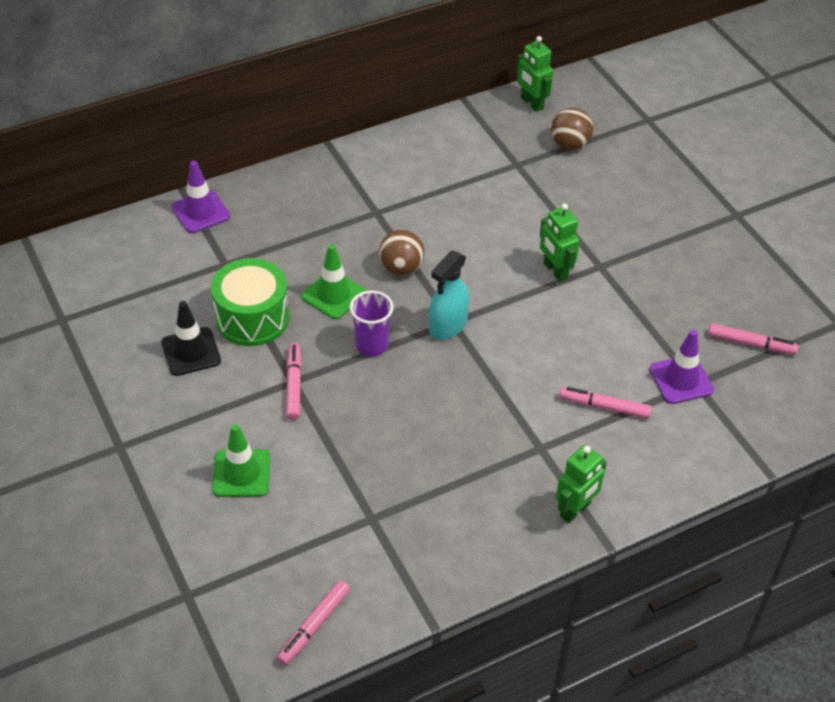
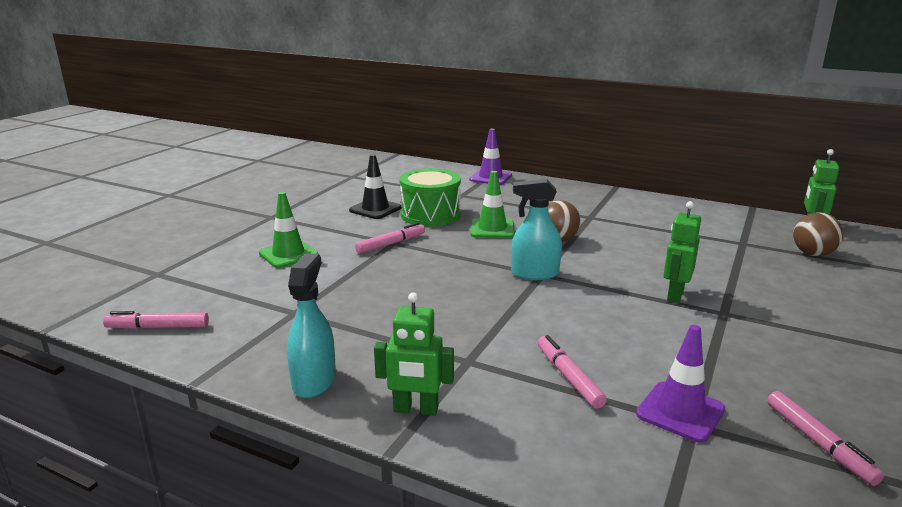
camera: 55 degrees right, 25 degrees down
purple cup [350,291,393,357] -> none
none -> turquoise spray bottle [287,253,336,398]

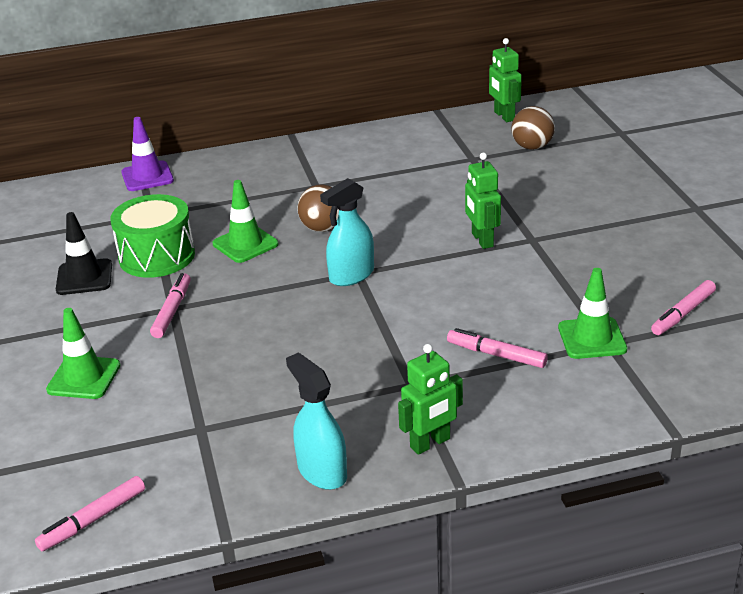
camera: 40 degrees left, 10 degrees up
purple traffic cone [636,325,725,443] -> green traffic cone [558,268,627,359]
pink marker [767,391,884,486] -> pink marker turned 105 degrees clockwise [651,280,716,335]

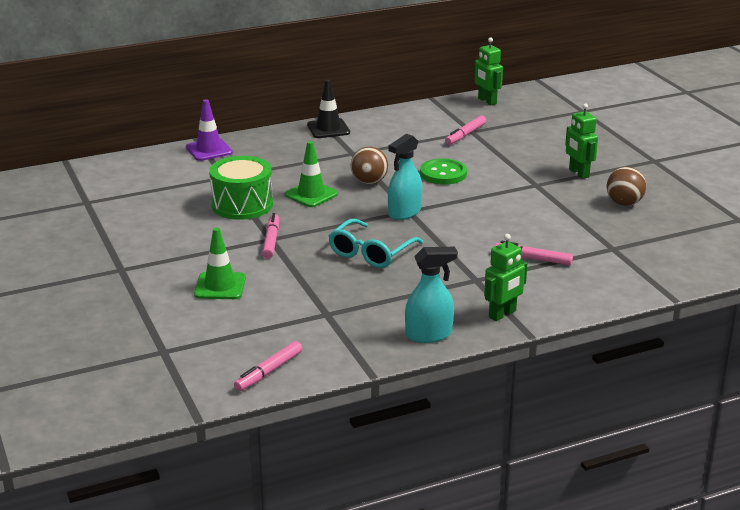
camera: 10 degrees left, 5 degrees down
black traffic cone [56,212,112,295] -> black traffic cone moved to [307,80,350,138]
turquoise spray bottle [286,353,347,490] -> turquoise spray bottle turned 120 degrees clockwise [405,247,458,343]
green robot [465,153,501,249] -> green robot moved to [565,103,598,179]
brown ball [511,106,555,150] -> brown ball moved to [607,167,646,206]
green traffic cone [558,268,627,359] -> none
pink marker [651,280,716,335] -> pink marker moved to [445,116,486,145]
none -> turquoise glasses [329,219,424,268]
none -> green button [420,158,467,185]

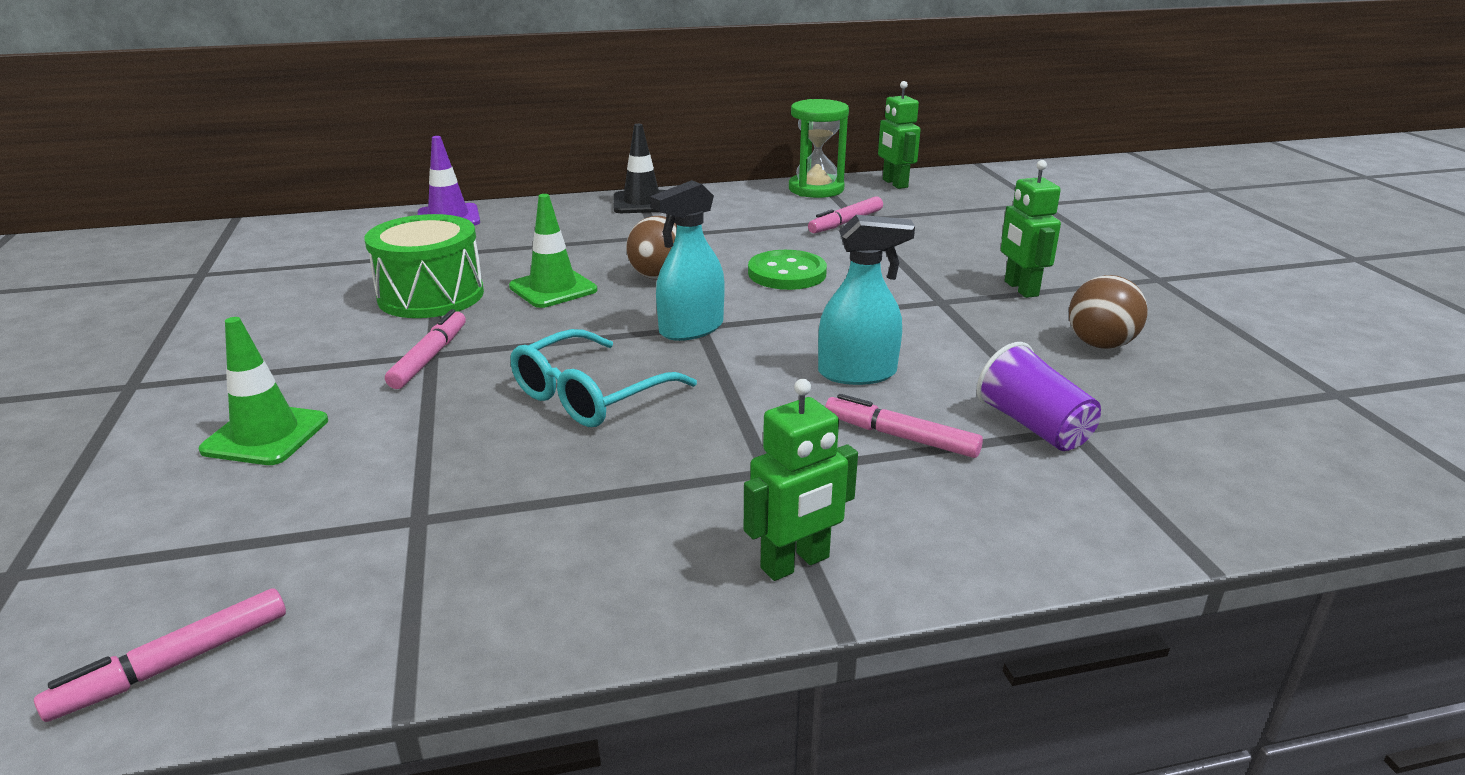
camera: 10 degrees right, 0 degrees up
turquoise spray bottle [405,247,458,343] -> turquoise spray bottle moved to [818,215,915,385]
none -> green hourglass [789,99,849,198]
none -> purple cup [977,342,1101,451]

